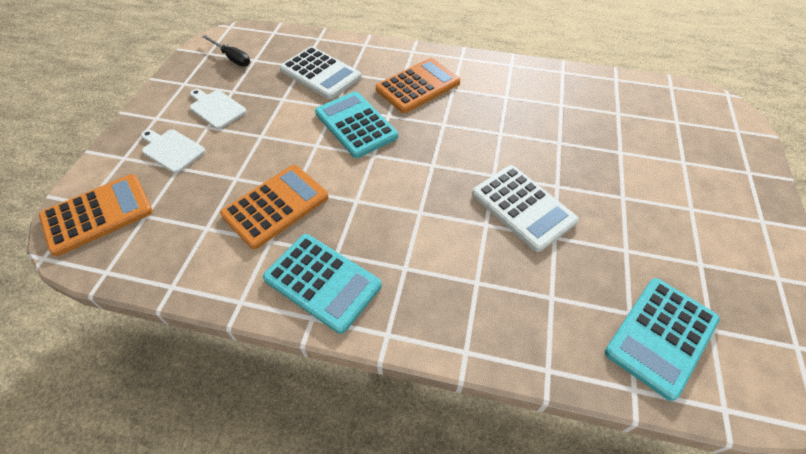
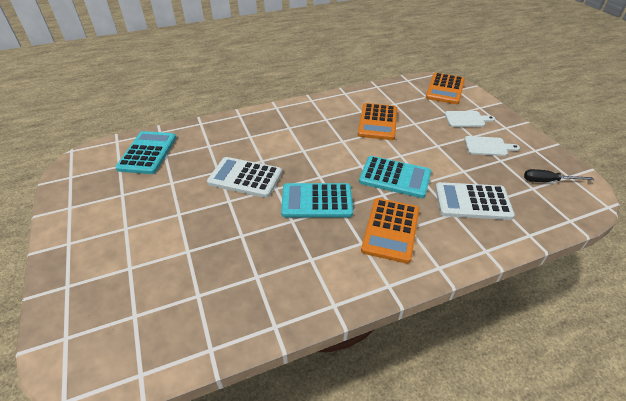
camera: 145 degrees right, 10 degrees down
turquoise calculator [263,234,382,334] -> turquoise calculator moved to [281,183,353,218]

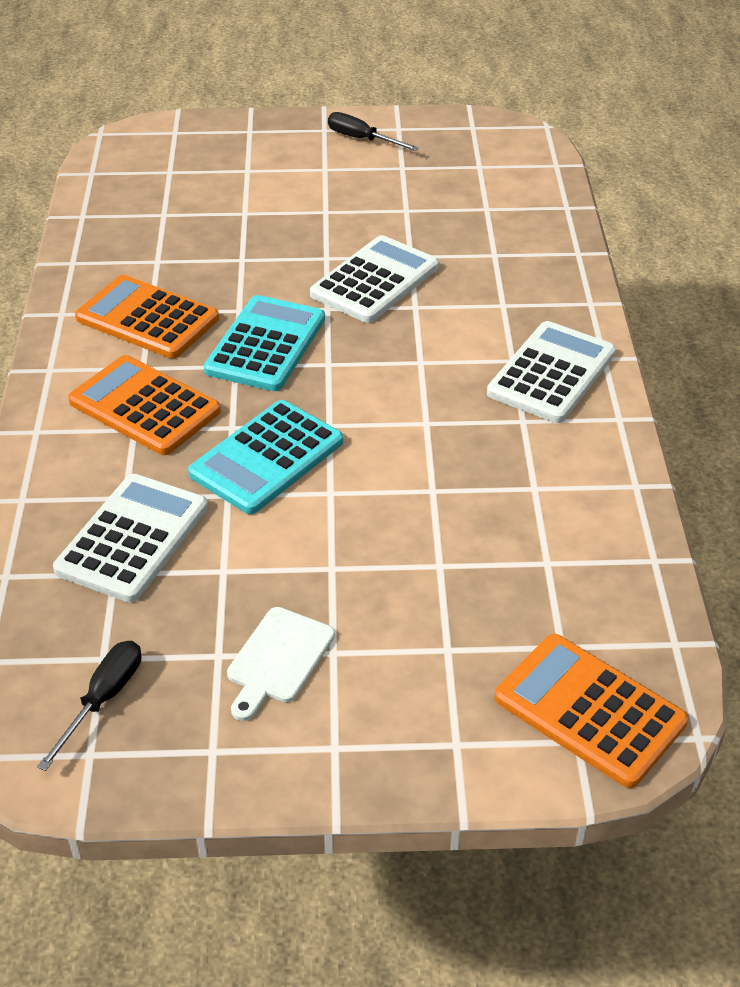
camera: 110 degrees right, 0 degrees up
turquoise calculator [115,131,176,174] -> none
orange calculator [358,103,397,140] -> orange calculator moved to [75,275,219,359]
white cutting board [445,111,495,127] -> none
none -> black screwdriver [328,112,419,151]
none -> white calculator [487,321,616,423]

